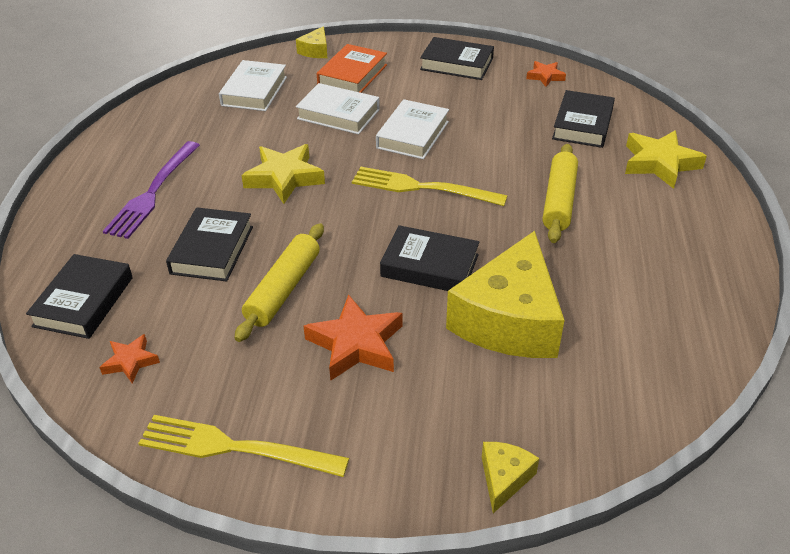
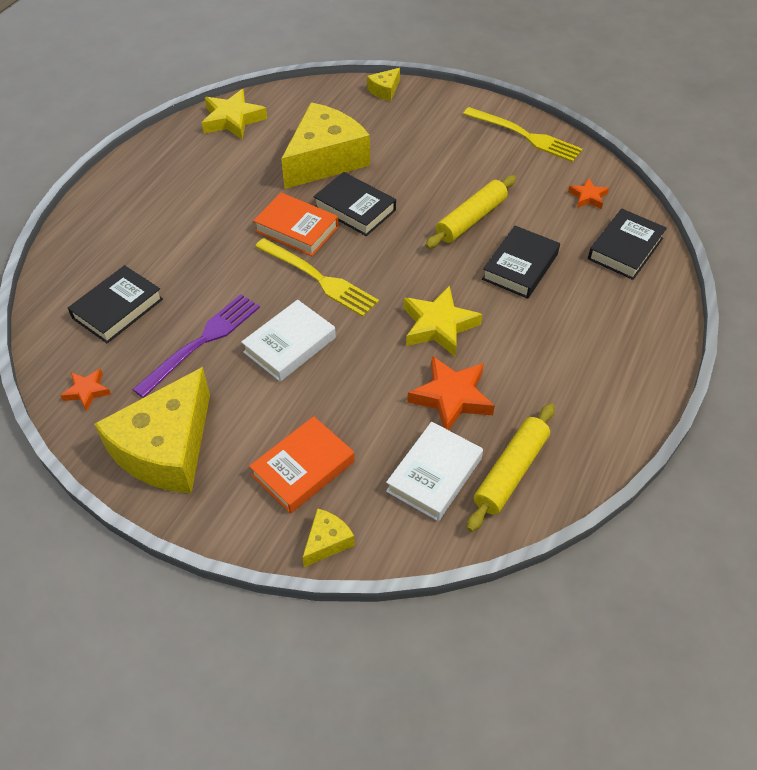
camera: 160 degrees left, 10 degrees up
purple fork [103,141,200,239] -> purple fork moved to [132,294,260,398]
white book [296,83,380,135] -> none
orange star [304,294,402,381] -> orange star moved to [407,356,495,430]
black book [420,37,494,80] -> yellow cheese [94,367,210,493]
yellow rolling pin [542,144,578,243] -> yellow rolling pin moved to [467,403,555,532]
yellow star [625,130,707,189] -> yellow star moved to [202,89,267,140]
none -> orange book [253,193,339,256]

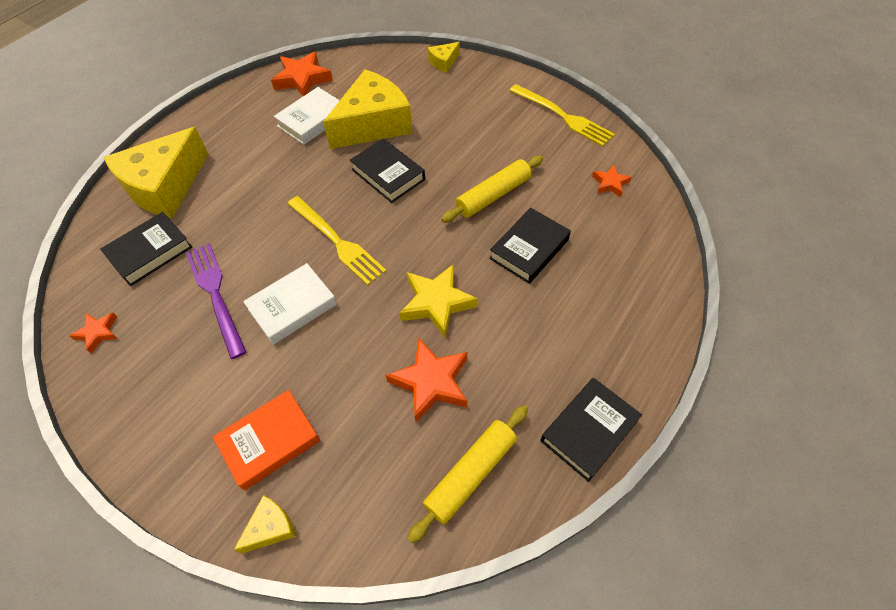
camera: 10 degrees right, 5 degrees up
yellow cheese [94,367,210,493] -> yellow cheese moved to [104,127,208,218]
purple fork [132,294,260,398] -> purple fork turned 75 degrees counterclockwise [186,243,246,359]
yellow star [202,89,267,140] -> orange star [271,52,333,96]
orange book [253,193,339,256] -> none
white book [386,422,483,521] -> white book moved to [274,87,340,145]
black book [588,209,667,280] -> black book moved to [540,378,642,482]

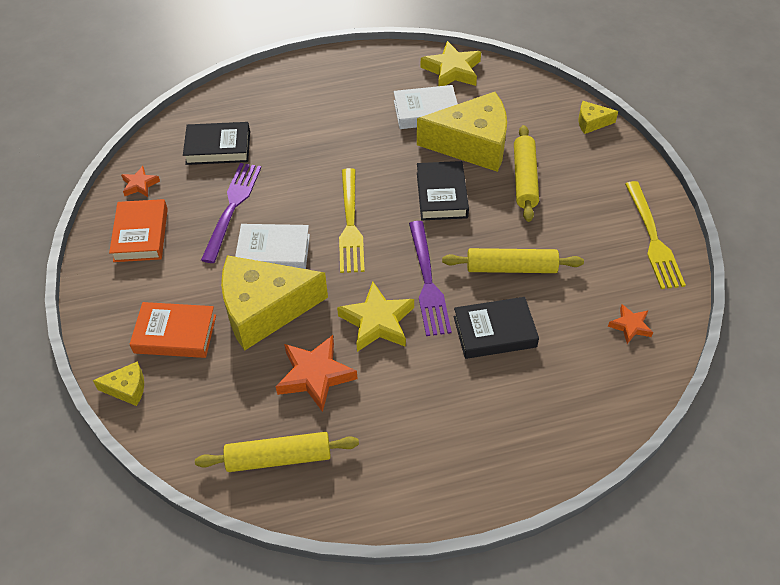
camera: 40 degrees right, 5 degrees down
yellow cheese [104,127,208,218] -> yellow cheese moved to [221,255,328,351]
orange star [271,52,333,96] -> yellow star [421,41,481,86]
black book [540,378,642,482] -> none
none -> orange book [109,199,168,262]
none -> purple fork [409,221,452,336]
none -> yellow rolling pin [514,125,539,222]

